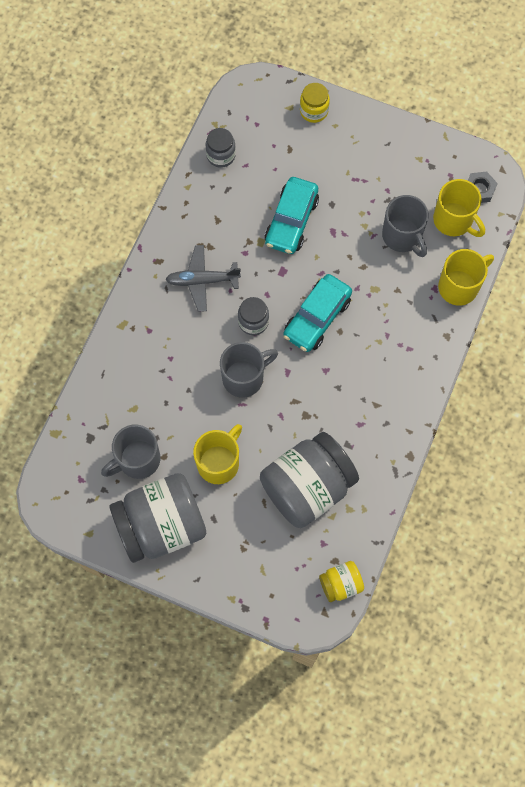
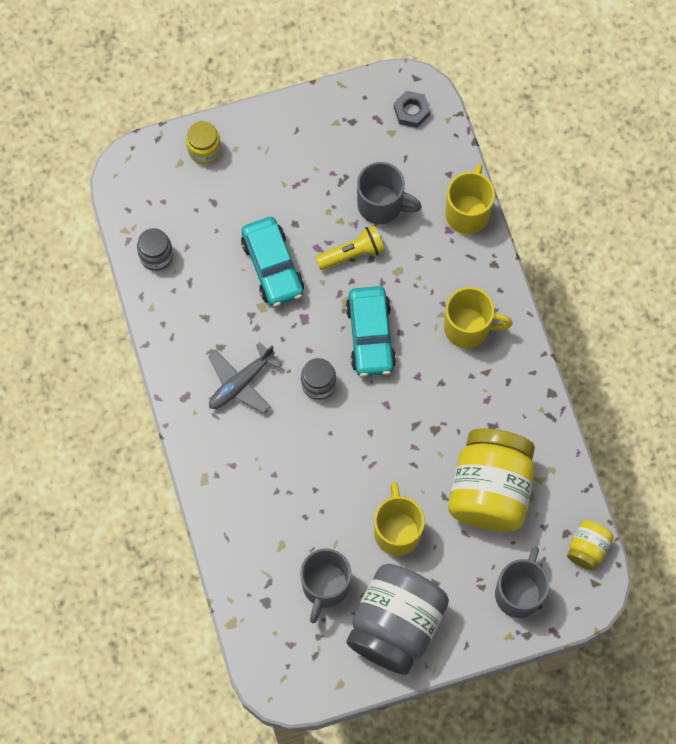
camera: 40 degrees left, 0 degrees up
grey mug [220,342,278,398] -> grey mug moved to [495,546,549,618]
grey jar [260,432,359,528] -> yellow jar [448,428,535,532]
yellow mug [433,179,485,237] -> yellow mug moved to [444,287,513,348]
none -> yellow flashlight [315,225,385,270]

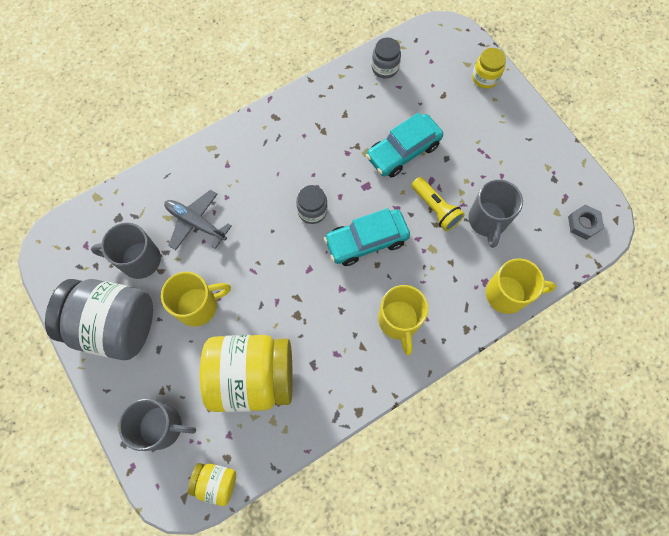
camera: 75 degrees right, 0 degrees up
grey plane [208,342,282,414] -> grey plane moved to [164,190,232,250]

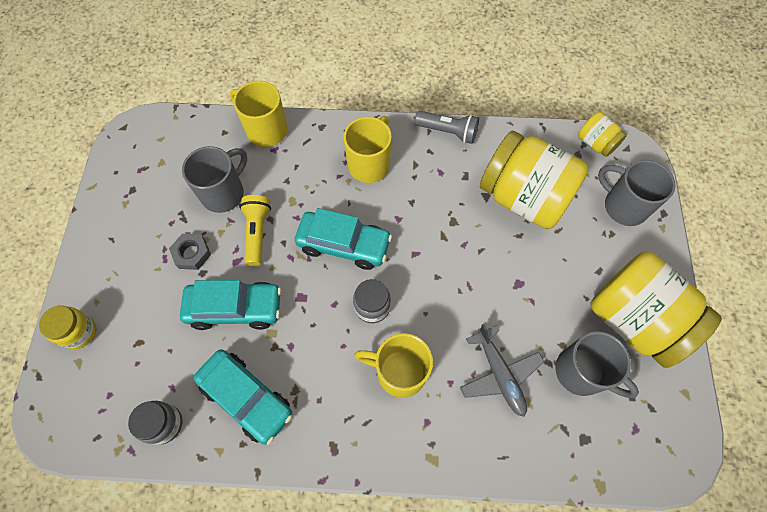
camera: 145 degrees left, 5 degrees down
grey jar [45,279,153,360] -> yellow jar [591,251,722,368]
yellow mug [161,272,231,327] -> yellow mug moved to [354,333,433,398]
grey nut [568,205,604,240] -> grey nut moved to [169,234,211,270]
none -> turquoise car [194,350,292,445]
none -> grey flashlight [414,111,479,144]

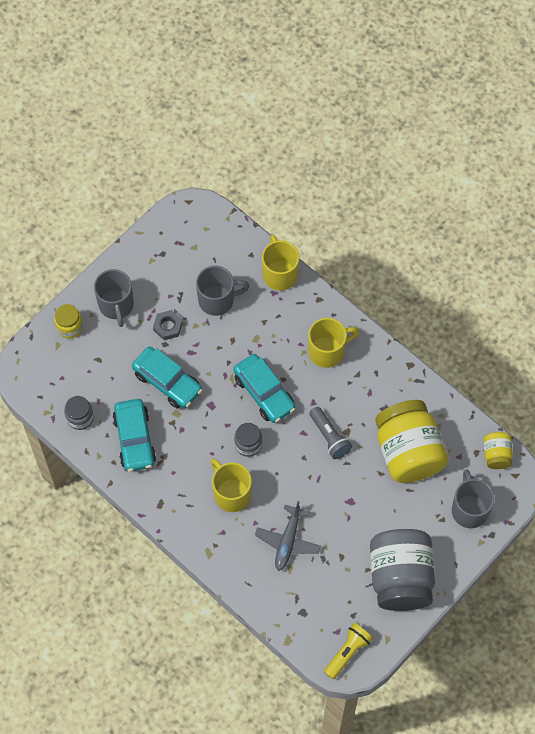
camera: 40 degrees right, 0 degrees up
yellow flashlight [240,195,271,266] -> yellow flashlight moved to [324,623,373,680]
grey flashlight [414,111,479,144] -> grey flashlight moved to [309,407,352,459]
grey mug [555,331,639,398] -> grey mug moved to [94,269,134,327]
yellow jar [591,251,722,368] -> grey jar [370,529,435,611]

